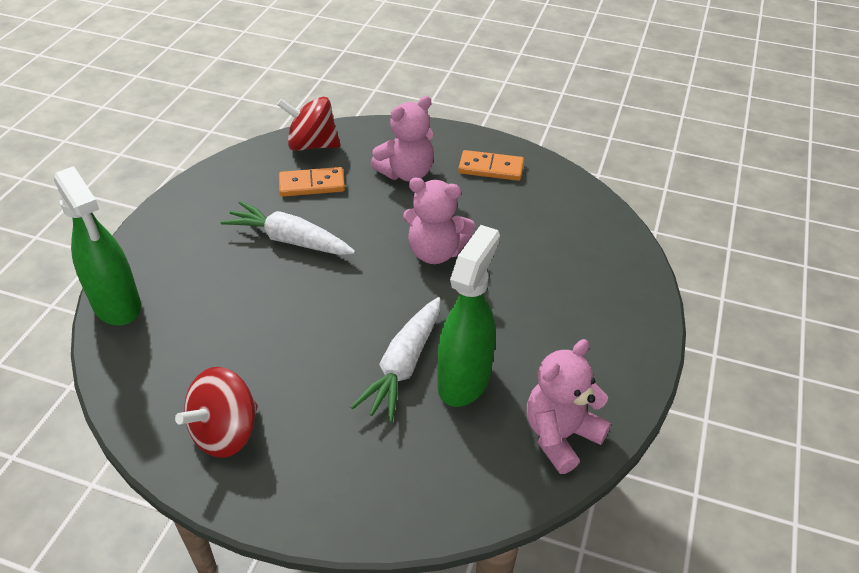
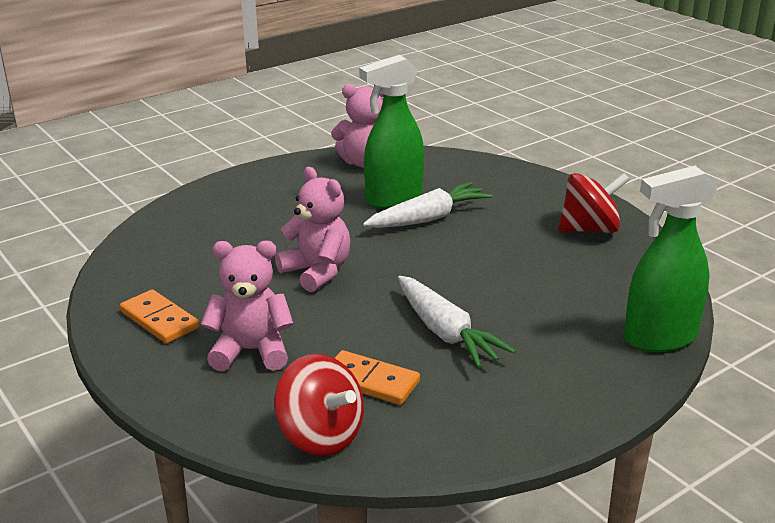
camera: 145 degrees left, 15 degrees down
green spray bottle [54,166,141,326] -> green spray bottle turned 105 degrees counterclockwise [624,166,718,352]

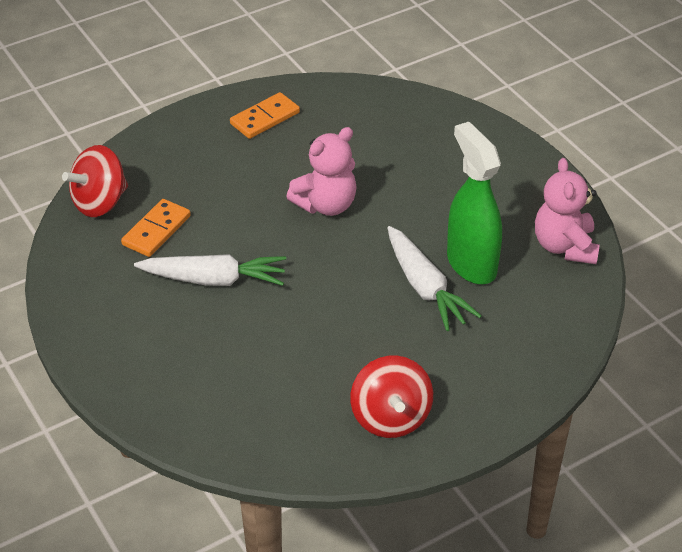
camera: 95 degrees right, 15 degrees up
pink teddy bear [201,241,294,371] -> none
white carrot [398,276,516,368] -> white carrot turned 150 degrees counterclockwise [134,254,286,286]
green spray bottle [624,166,718,352] -> none

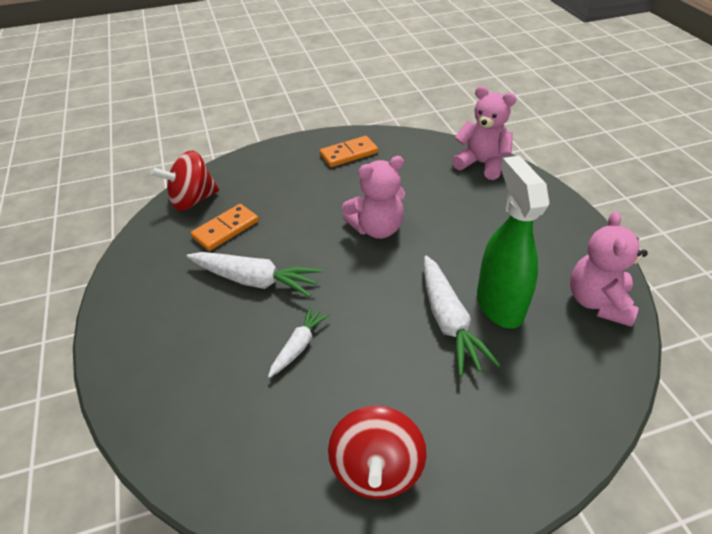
camera: 15 degrees right, 0 degrees up
none -> white carrot [268,306,330,378]
none -> pink teddy bear [452,86,517,180]

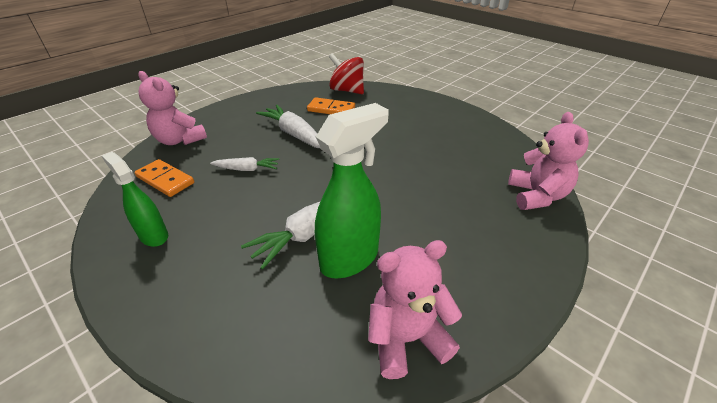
camera: 60 degrees right, 5 degrees down
white carrot [187,252,322,297] -> white carrot turned 150 degrees clockwise [256,105,320,148]
orange domino [320,136,378,167] -> orange domino moved to [135,159,194,197]
red spinning top [328,406,427,499] -> green spray bottle [102,152,168,247]
pink teddy bear [342,156,405,239] -> pink teddy bear moved to [138,71,207,145]

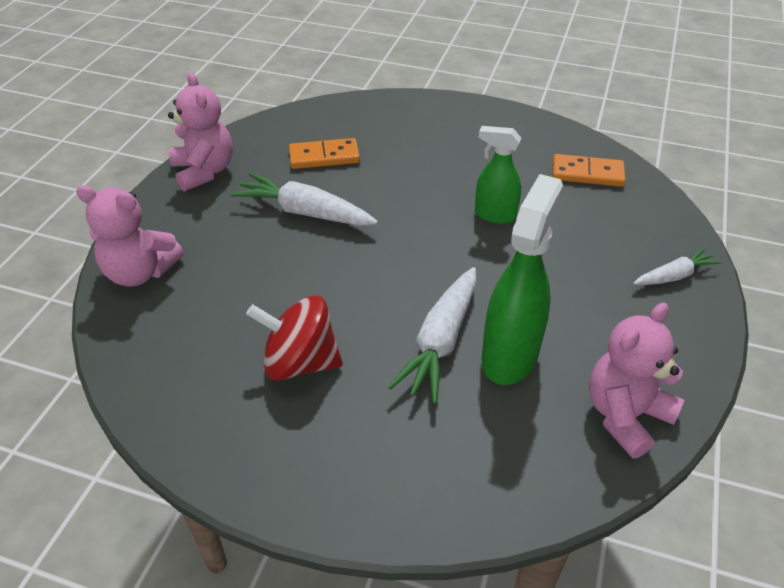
camera: 25 degrees left, 5 degrees up
green spray bottle [102,152,168,247] -> green spray bottle moved to [475,126,521,224]
orange domino [135,159,194,197] -> orange domino moved to [552,154,625,187]
white carrot [210,157,279,171] -> white carrot moved to [633,247,722,285]
red spinning top [329,53,364,94] -> red spinning top moved to [246,295,343,381]
pink teddy bear [508,112,589,210] -> pink teddy bear moved to [168,73,233,191]

